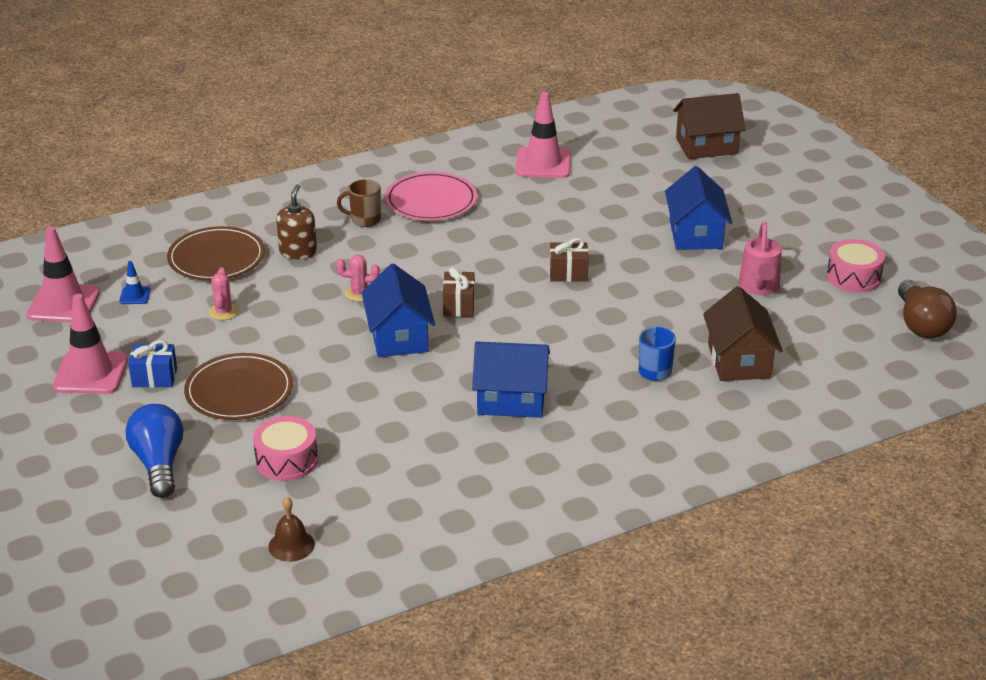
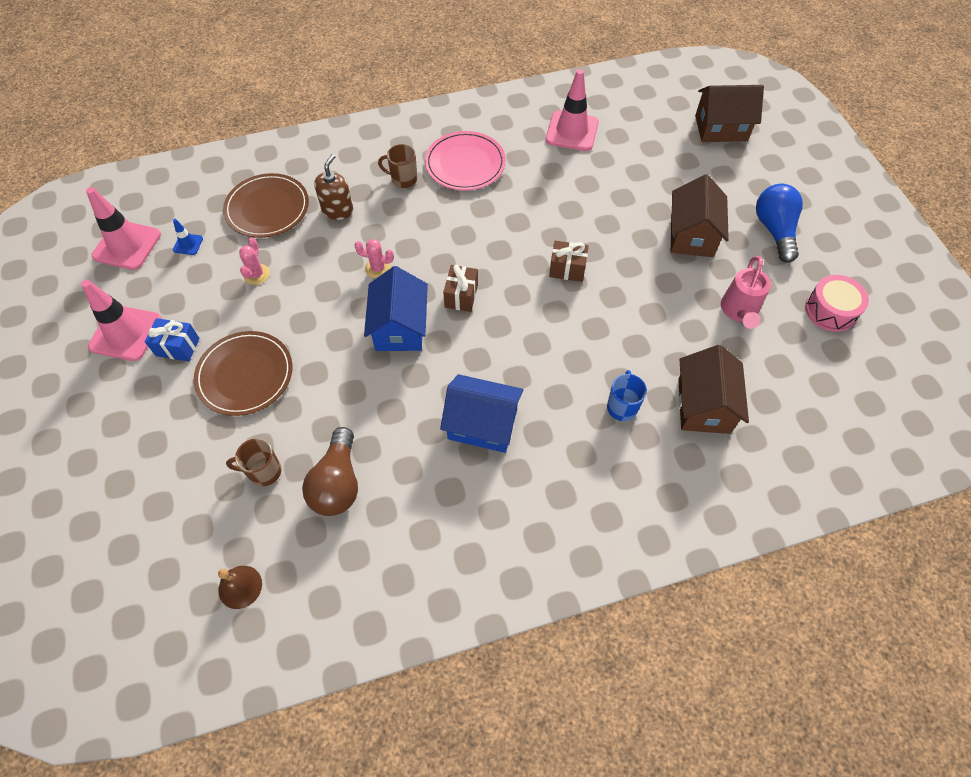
camera: 10 degrees right, 25 degrees up
blue light bulb [126,404,183,498] -> blue light bulb moved to [756,184,803,263]
pink drum [253,416,318,481] -> brown mug [226,438,281,487]
blue house [665,166,732,250] -> brown house [671,174,729,257]
brown light bulb [898,280,957,338] -> brown light bulb moved to [302,427,358,516]

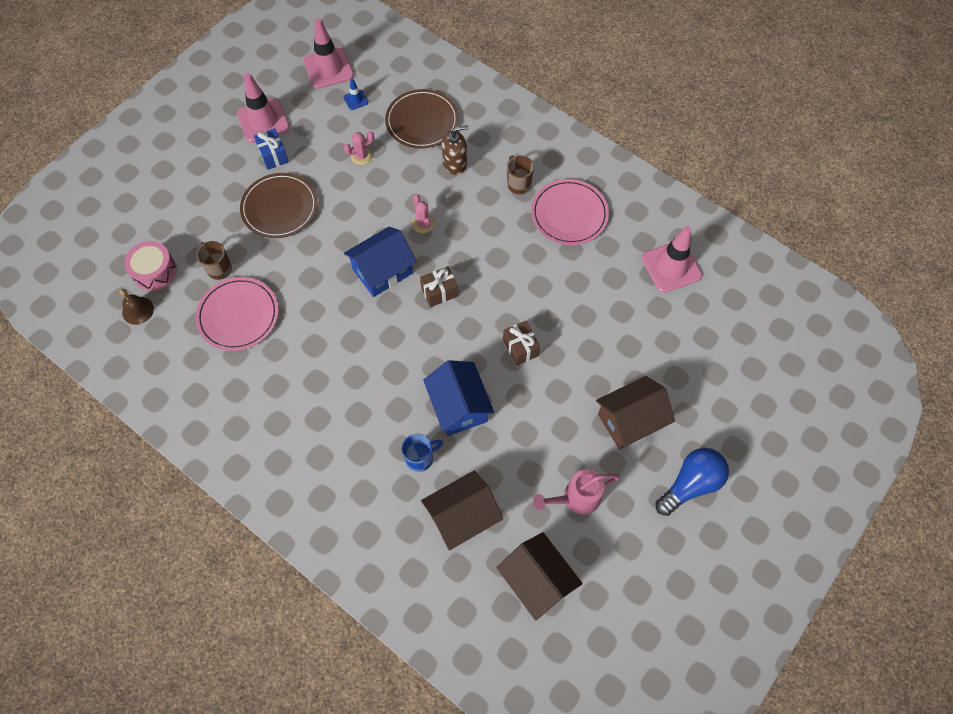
camera: 55 degrees right, 5 degrees up
brown light bulb [302,427,358,516] -> pink plate [196,277,278,351]
blue house [440,374,524,453] -> blue house moved to [423,360,495,436]
brown house [695,85,764,142] -> brown house moved to [496,532,583,621]
pink drum [805,275,869,332] -> pink drum moved to [124,241,177,291]

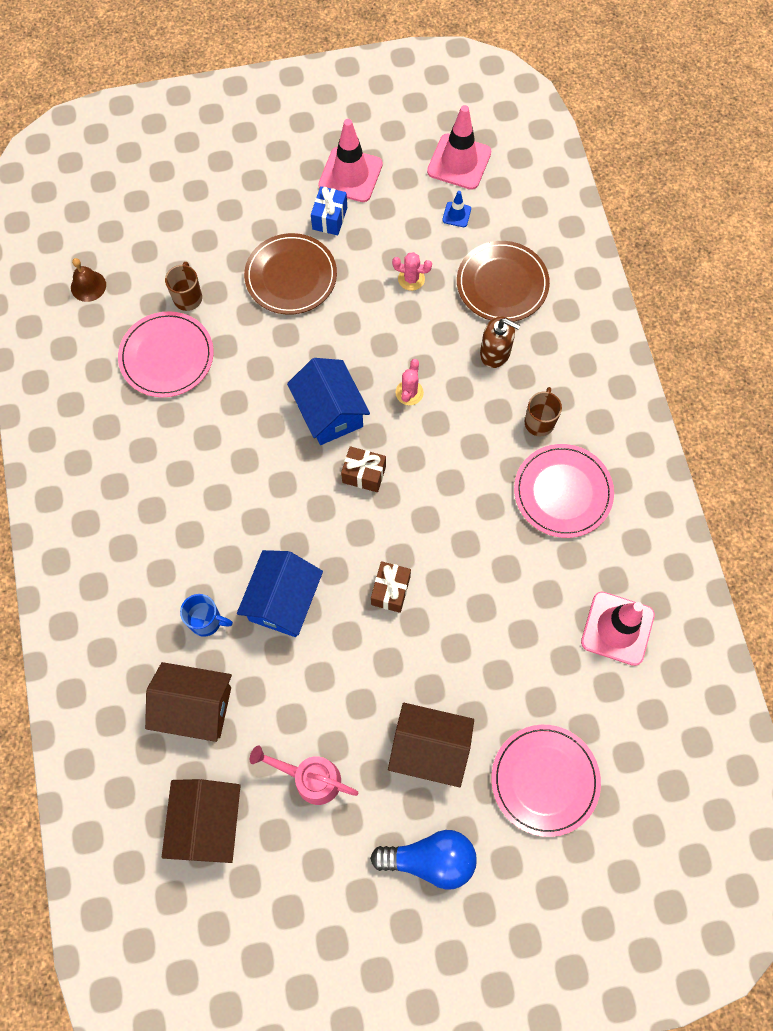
camera: 40 degrees right, 5 degrees up
pink drum [124,241,177,291] -> none
blue house [344,227,417,297] -> blue house turned 60 degrees clockwise [287,358,370,445]
none -> pink plate [492,725,601,837]

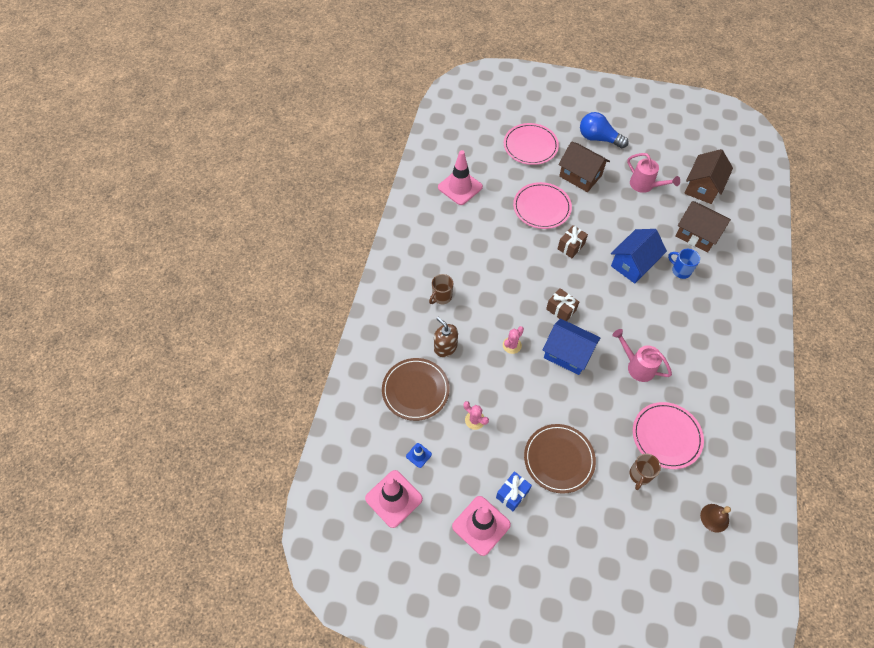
camera: 155 degrees left, 10 degrees down
blue house [287,358,370,445] -> blue house turned 60 degrees counterclockwise [543,319,600,375]
pink plate [514,444,614,538] -> pink plate moved to [513,182,572,229]
none -> pink watering can [612,329,672,382]

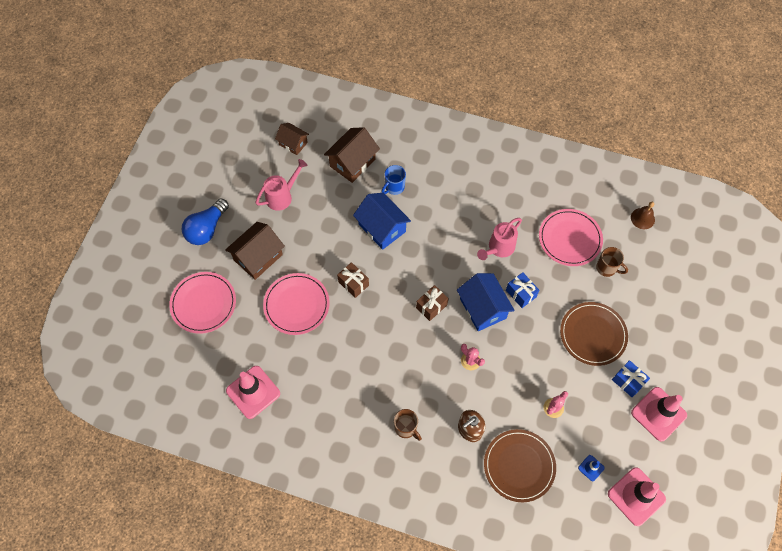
camera: 85 degrees left, 5 degrees up
blue house [543,319,600,375] -> blue house turned 60 degrees counterclockwise [457,273,515,331]
brown house [684,149,733,204] -> brown house [275,123,309,155], size x0.62
none -> blue gift [506,272,540,308]

